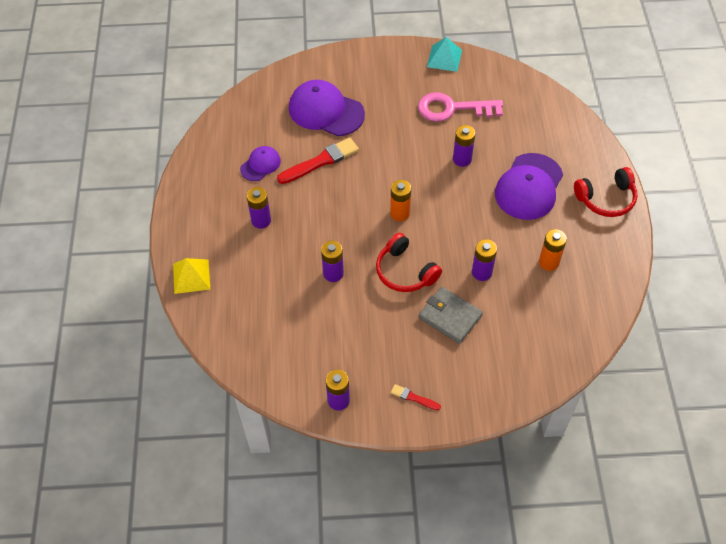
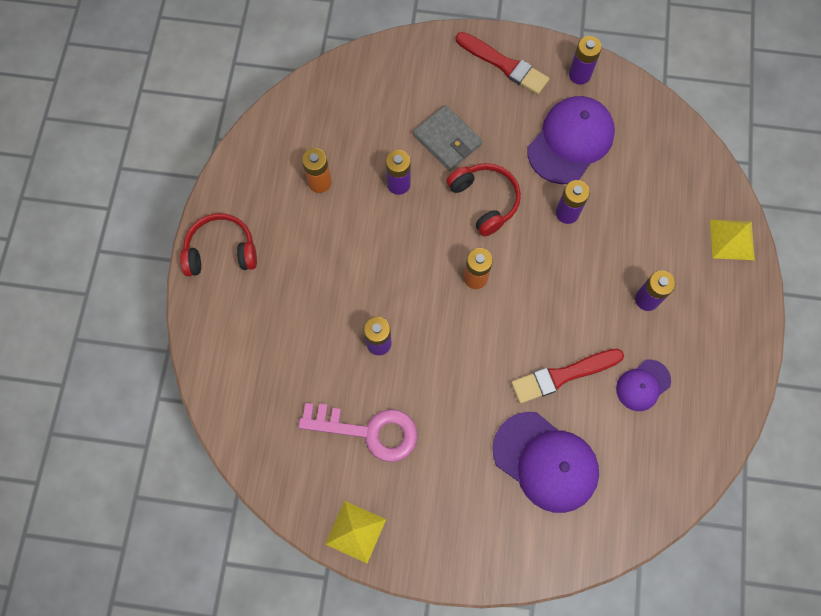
camera: 170 degrees left, 15 degrees up
red brush [391,384,441,410] -> red brush [456,32,550,95], size x1.99
turquoise pyramid [427,37,462,72] -> yellow pyramid [325,501,386,563]
purple cap [495,153,563,220] -> purple cap moved to [528,96,615,184]

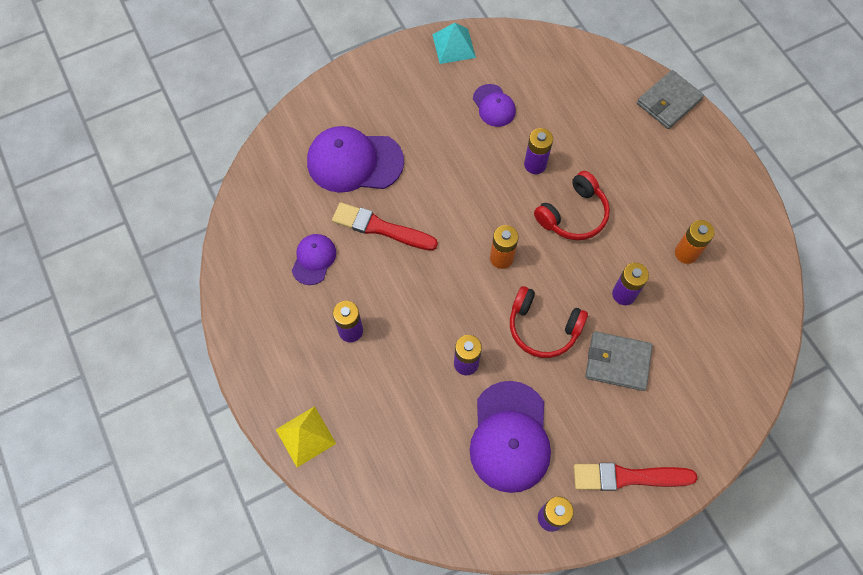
camera: 145 degrees right, 5 degrees down
red headphones [180,213,257,276] -> red headphones moved to [534,171,610,240]
pink key [298,403,418,462] -> purple cap [473,84,516,127]
yellow pyramid [325,501,386,563] -> turquoise pyramid [432,23,476,64]
red brush [511,349,624,404] -> red brush turned 105 degrees counterclockwise [332,202,438,251]
none -> grey wallet [637,70,704,129]

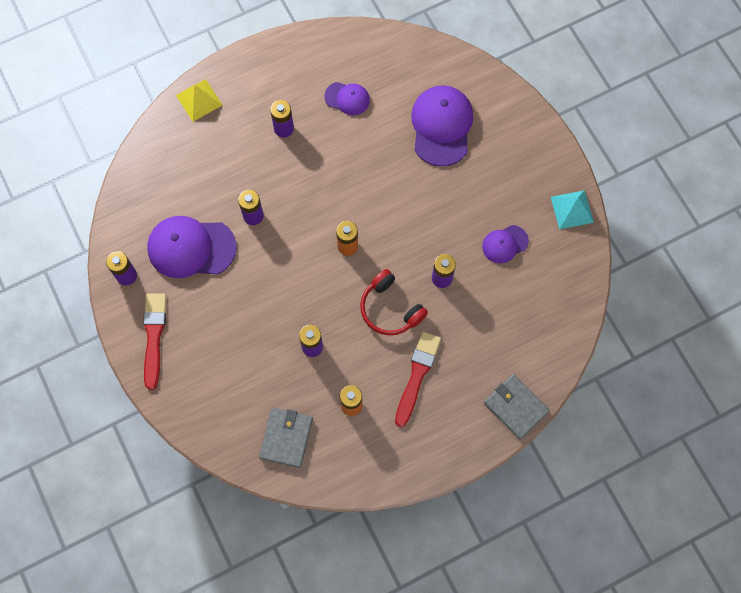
camera: 90 degrees right, 5 degrees up
red brush [332,202,438,251] -> red brush moved to [395,331,441,427]
red headphones [510,286,588,358] -> none
grey wallet [585,331,653,391] -> grey wallet moved to [259,408,313,468]

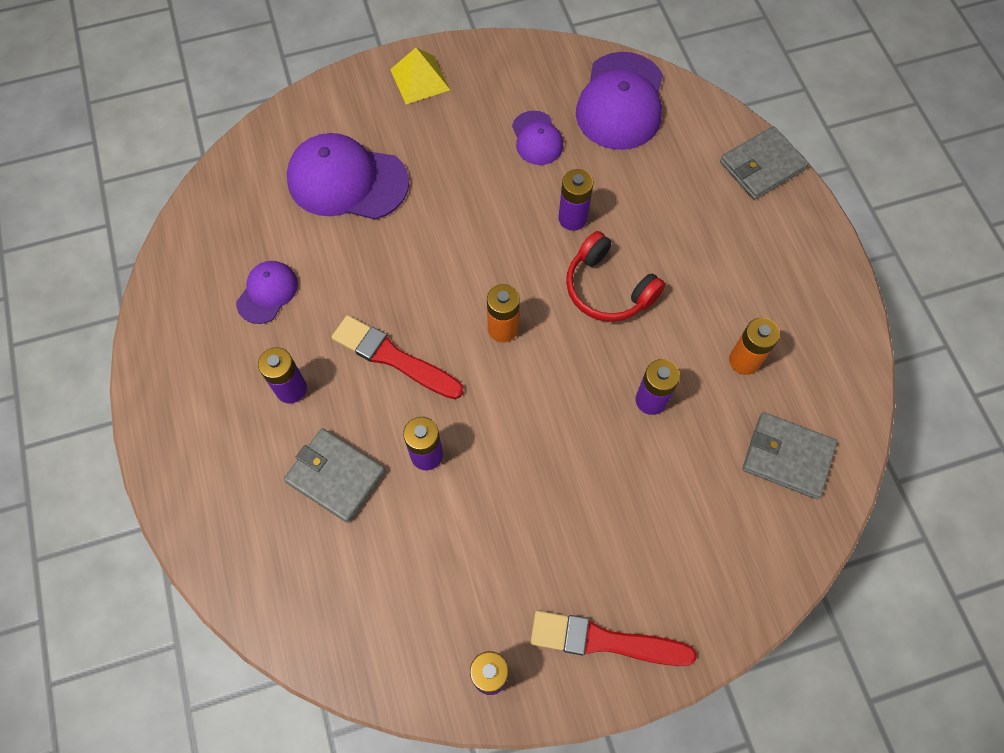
camera: 80 degrees left, 5 degrees down
purple cap [147,216,237,278] -> purple cap moved to [576,52,663,150]
yellow pyramid [176,79,222,121] -> yellow pyramid moved to [390,48,450,104]
red headphones [360,269,428,335] -> red headphones turned 75 degrees clockwise [566,231,665,322]
red brush [395,331,441,427] -> red brush moved to [332,315,464,399]
turquoise pyramid [551,190,594,229] -> none
none -> grey wallet [284,428,385,523]

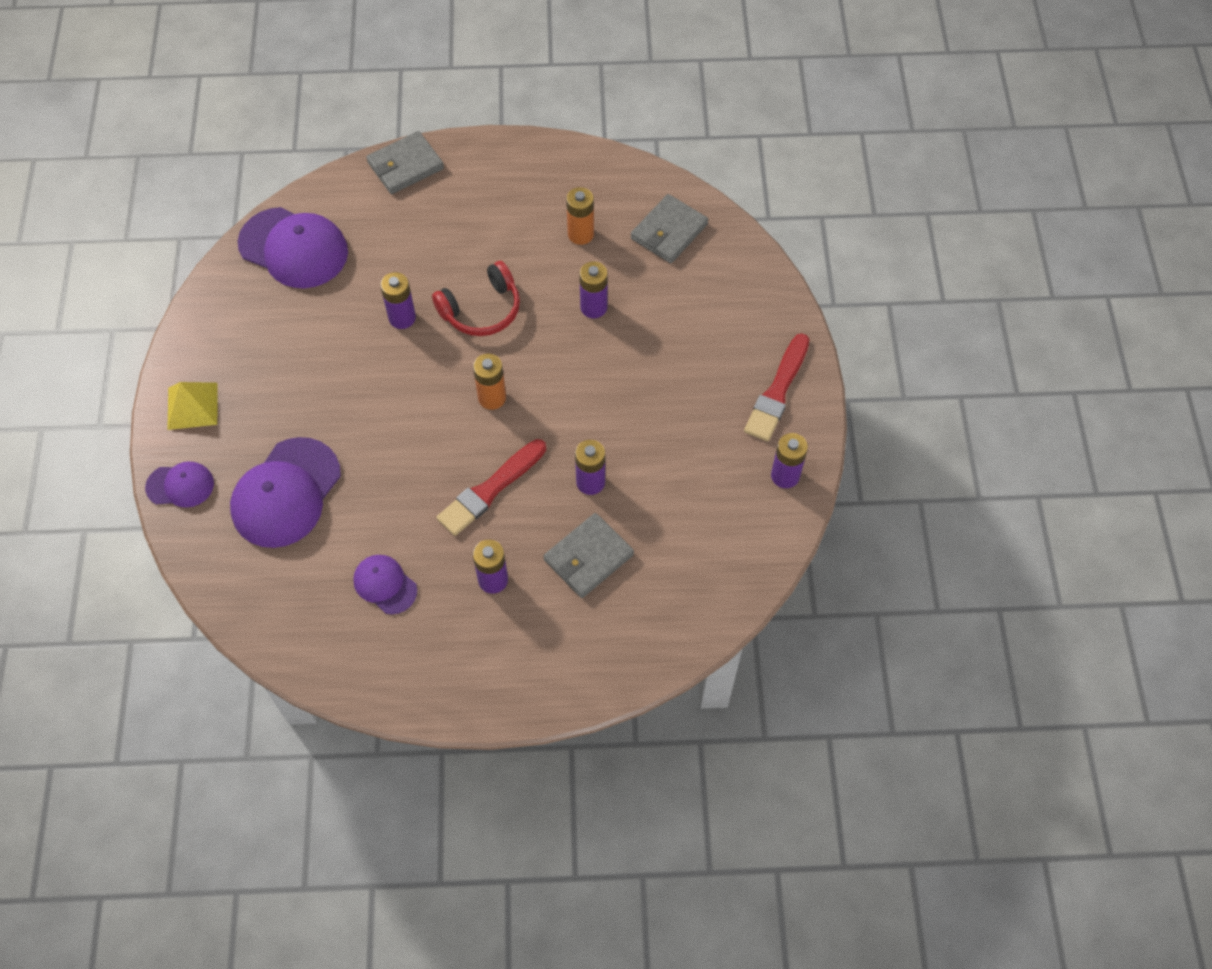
camera: 75 degrees left, 5 degrees down
purple cap [512,110,563,165] -> purple cap moved to [145,461,214,508]
grey wallet [720,126,809,200] -> grey wallet turned 75 degrees clockwise [366,131,444,194]

